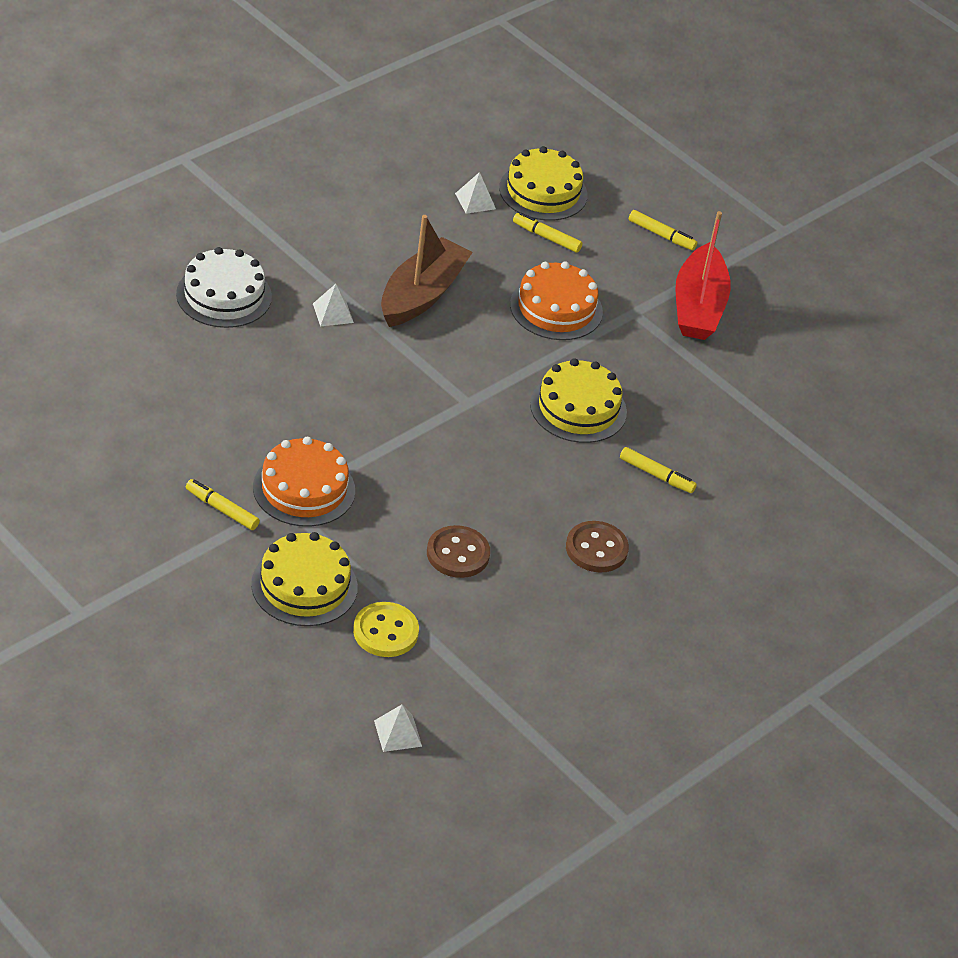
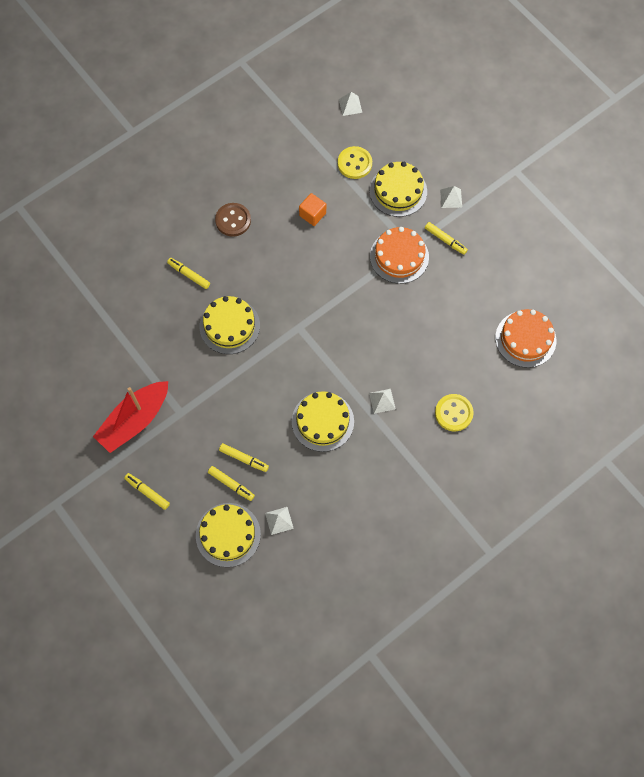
camera: 170 degrees left, 25 degrees up
white cake [176,247,272,328] -> yellow button [435,394,474,431]
brown boat [381,215,473,327] -> yellow cake [292,391,354,452]
brown button [427,525,490,578] -> orange cube [299,193,326,226]
orange cake [510,261,603,340] -> orange cake moved to [495,309,556,368]
red boat [675,211,731,340] -> red boat turned 150 degrees counterclockwise [93,381,168,453]
none -> yellow marker [219,443,269,472]
none -> white pyramid [440,186,462,208]

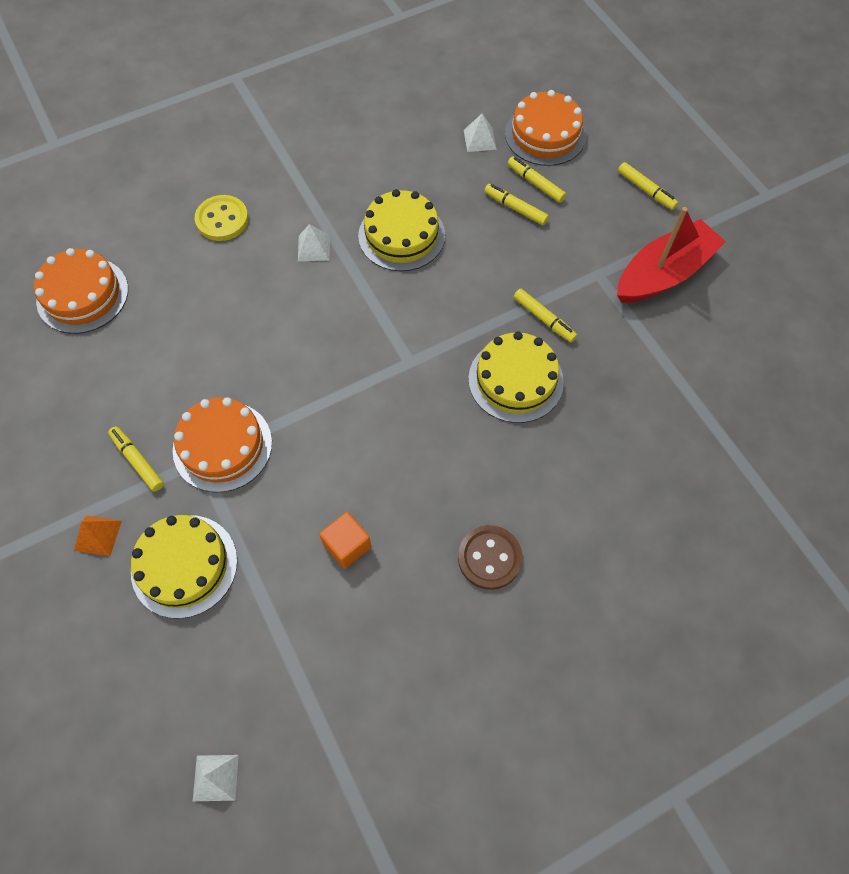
camera: 170 degrees left, 5 degrees down
yellow marker [167,258,210,289] -> yellow marker moved to [514,289,577,342]
yellow cake [196,503,261,567] -> orange cake [505,90,586,166]
yellow button [338,146,372,179] -> none
white pyramid [440,186,462,208] -> orange pyramid [74,516,122,556]

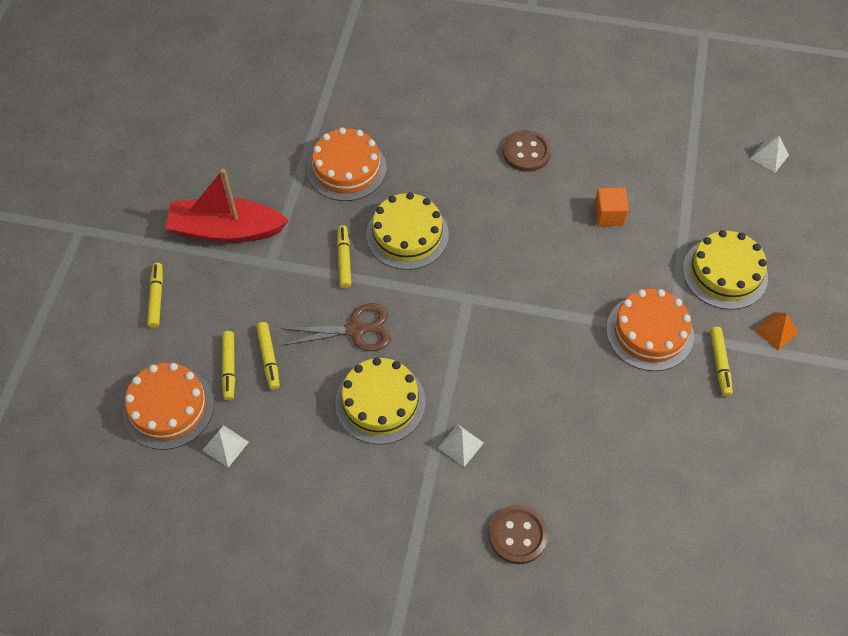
camera: 140 degrees left, 5 degrees down
orange cake [34,248,128,334] -> orange cake moved to [307,127,387,201]
yellow button [195,195,249,241] -> brown button [489,505,548,564]
none -> brown scissors [281,303,391,351]

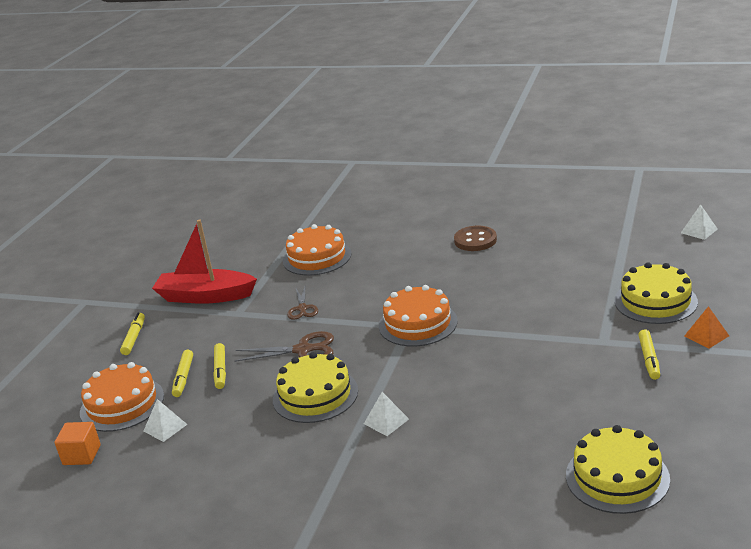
camera: 10 degrees right, 30 degrees down
yellow marker [337,225,351,288] -> brown scissors [287,287,318,320]
yellow cake [366,192,449,270] -> yellow cake moved to [566,425,670,514]
brown button [489,505,548,564] -> none
orange cube [594,188,629,226] -> orange cube moved to [55,422,101,465]
orange cake [606,289,694,371] -> orange cake moved to [379,285,458,347]

